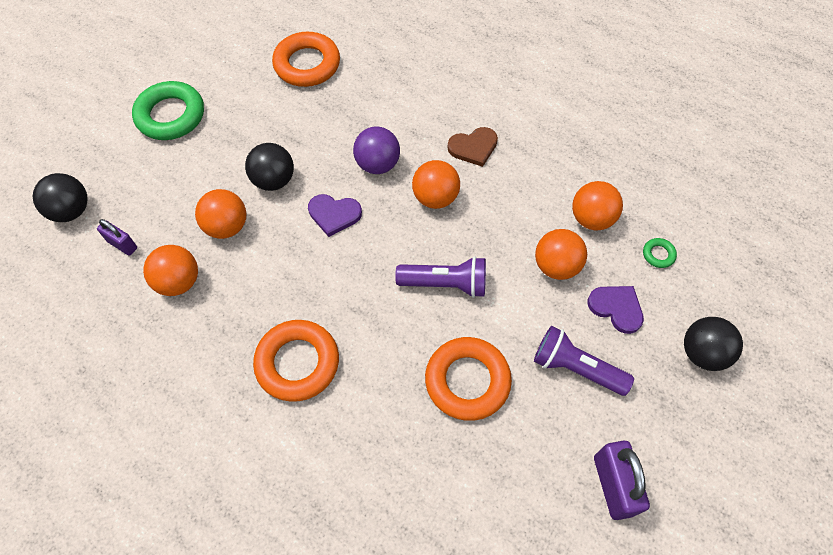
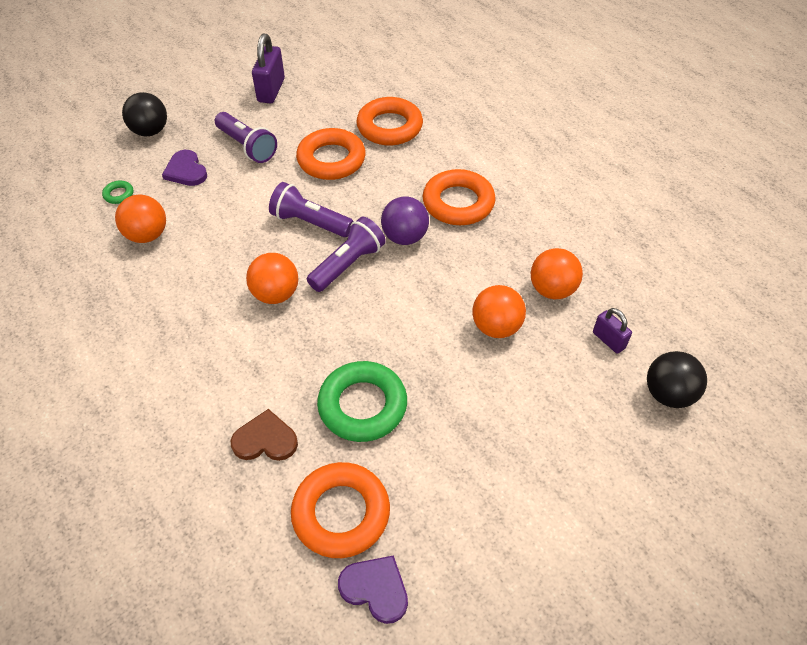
camera: 160 degrees left, 10 degrees down
green ring [132,81,204,140] -> green ring moved to [317,361,407,442]
black ball [245,143,294,191] -> none
purple heart [308,194,362,237] -> purple heart moved to [338,555,408,624]
purple ball [353,126,400,174] -> purple ball moved to [381,197,429,245]
brown heart [447,127,498,167] -> brown heart moved to [231,409,298,461]
orange ball [535,229,587,280] -> none
none -> purple flashlight [307,216,386,292]
none -> orange ring [356,97,423,146]

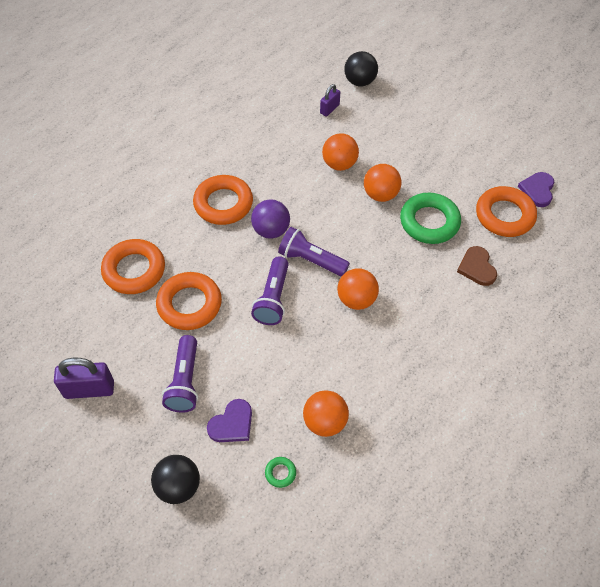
camera: 105 degrees left, 5 degrees up
purple flashlight [215,112,277,163] -> purple flashlight turned 150 degrees clockwise [162,335,198,413]
orange ball [531,248,583,299] -> orange ball moved to [364,164,401,202]

